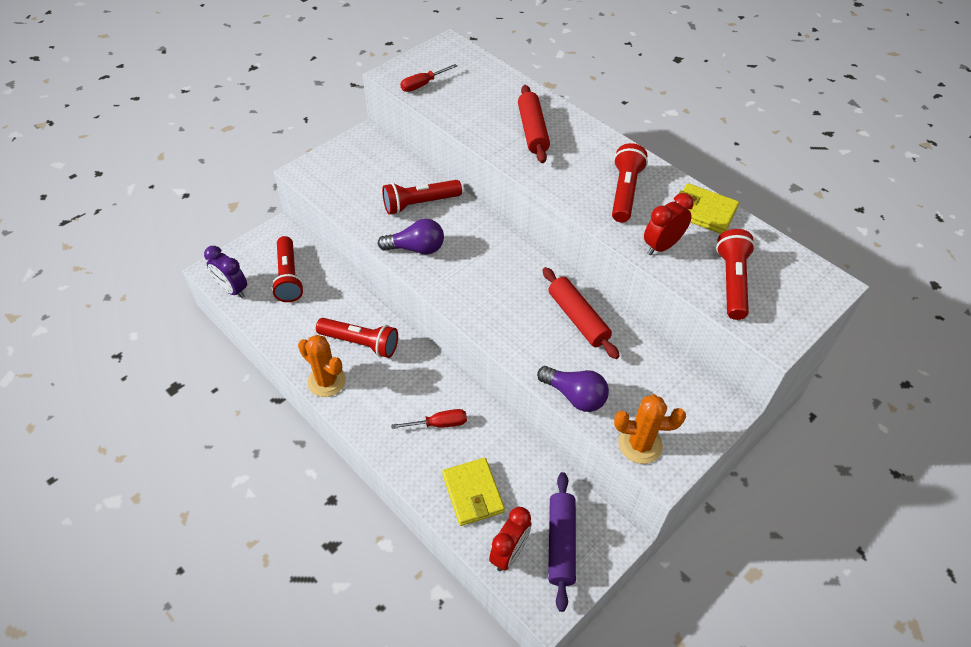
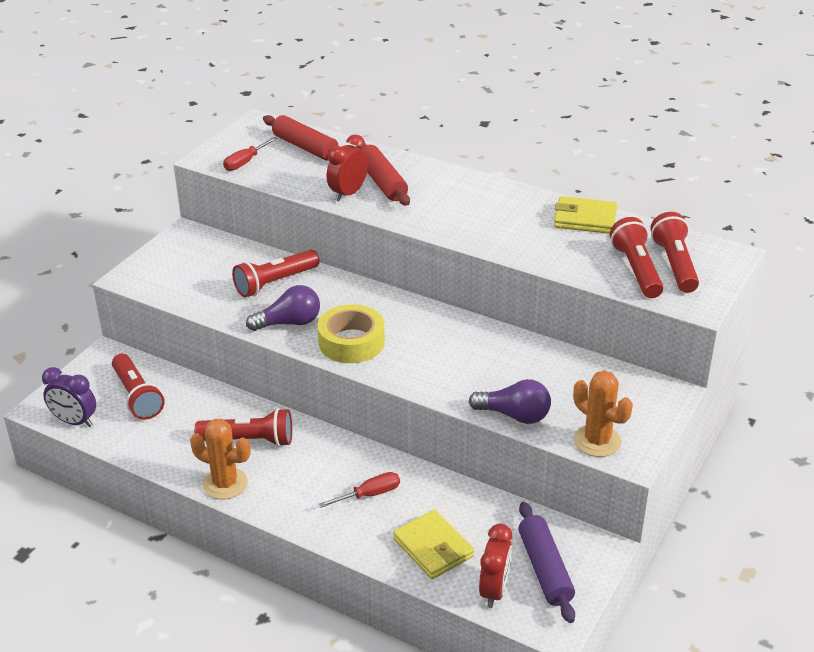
camera: 15 degrees left, 15 degrees down
red rolling pin [543,267,619,359] -> red rolling pin moved to [263,115,339,161]
red flashlight [612,143,648,223] -> red flashlight moved to [650,212,699,293]
orange cactus [614,395,686,464] -> orange cactus turned 60 degrees clockwise [573,370,633,457]
red clock [644,193,694,255] -> red clock moved to [327,134,368,201]
none -> yellow tape [317,304,385,363]

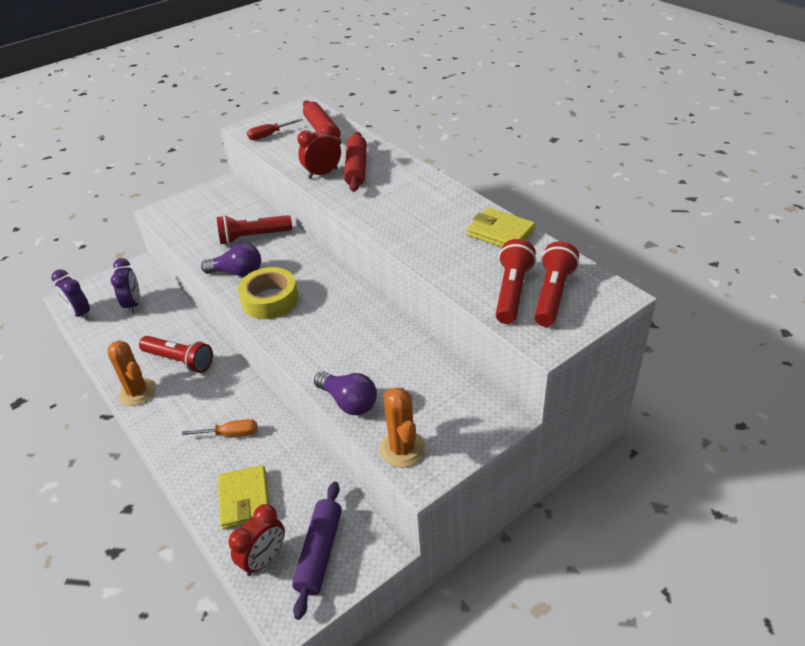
camera: 25 degrees right, 5 degrees up
red flashlight [112,354,165,420] -> purple clock [111,258,140,314]
red screwdriver [318,472,400,508] -> orange screwdriver [182,419,257,437]

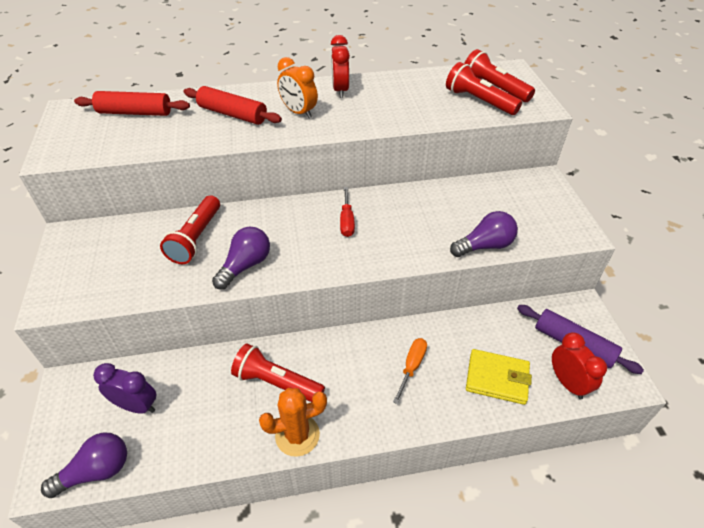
camera: 65 degrees left, 5 degrees up
purple clock [51,269,90,320] -> purple light bulb [41,433,127,498]
red flashlight [139,336,213,373] -> red flashlight turned 120 degrees counterclockwise [231,343,325,402]
yellow tape [238,267,298,319] -> none
red screwdriver [247,118,303,140] -> red screwdriver moved to [340,187,355,237]
red clock [297,123,341,179] -> red clock moved to [331,35,350,98]
orange cactus [379,388,425,467] -> none
yellow wallet [467,208,536,247] -> none
none -> orange clock [277,57,318,119]

